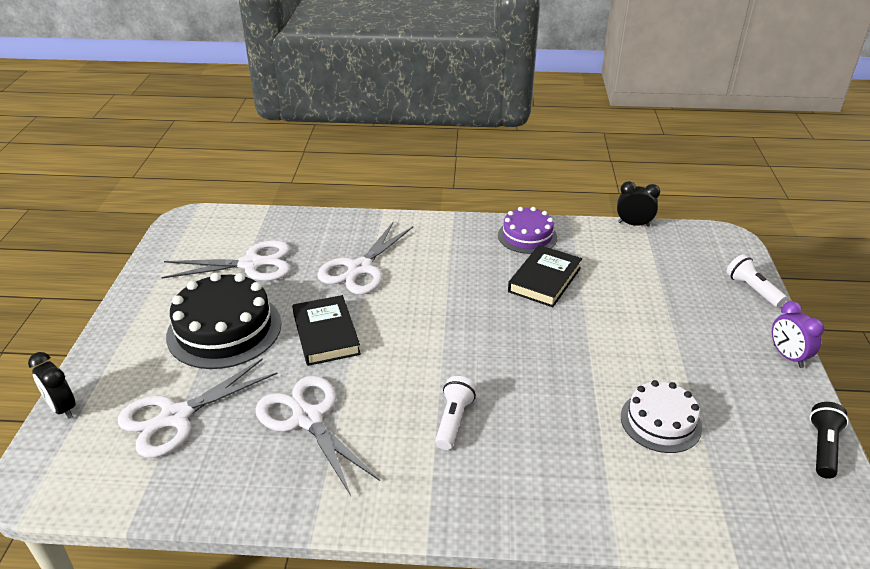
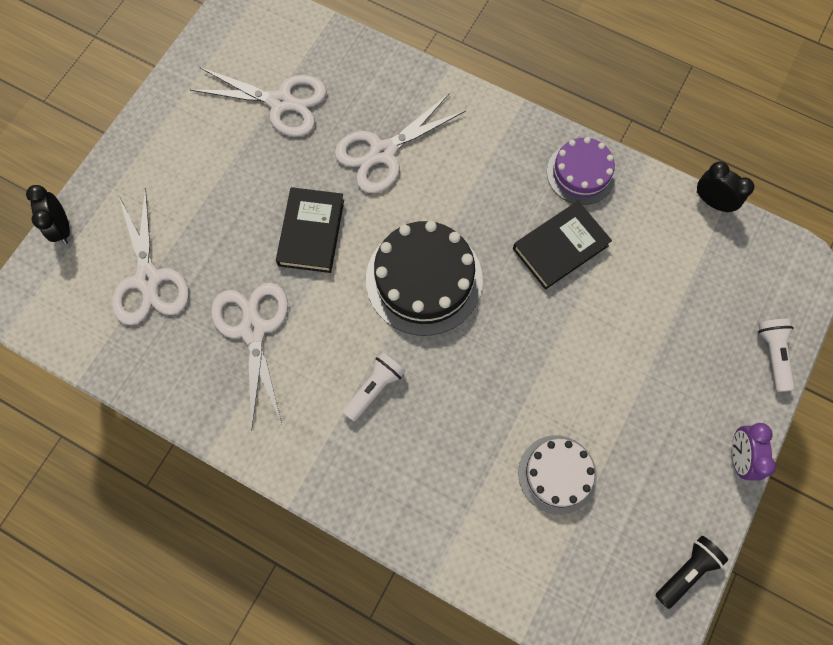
camera: 25 degrees right, 35 degrees up
white scissors [118,358,278,458] -> white scissors turned 90 degrees counterclockwise [112,188,189,325]
black cake [166,273,281,369] -> black cake moved to [366,221,483,336]

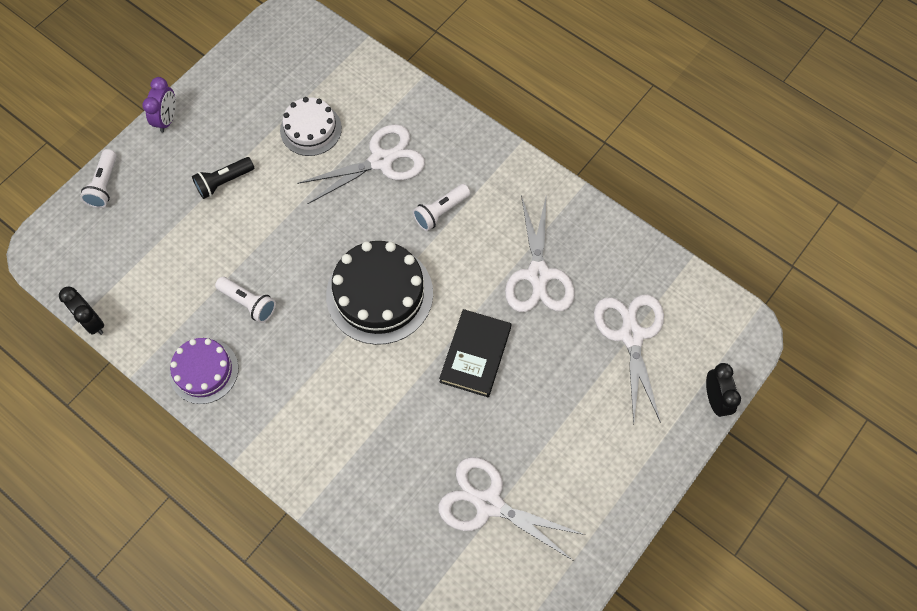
camera: 170 degrees left, 5 degrees down
white scissors [335,94,466,193] -> white scissors moved to [297,124,425,204]
black book [513,201,612,290] -> white flashlight [215,277,276,323]
black flashlight [655,536,728,609] -> black flashlight moved to [192,157,254,199]

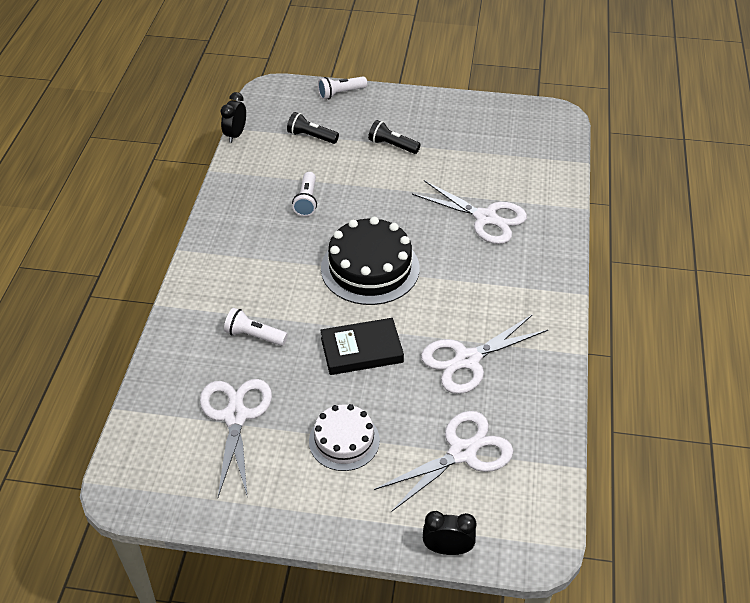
camera: 60 degrees right, 20 degrees down
purple clock [142,77,176,133] -> none
purple cake [170,338,238,404] -> none
white cake [280,97,342,156] -> white cake moved to [309,404,380,471]
white flashlight [413,184,470,231] -> white flashlight moved to [224,308,288,346]
black clock [706,363,741,417] -> black clock turned 135 degrees counterclockwise [423,511,477,555]
none -> black flashlight [287,112,339,144]

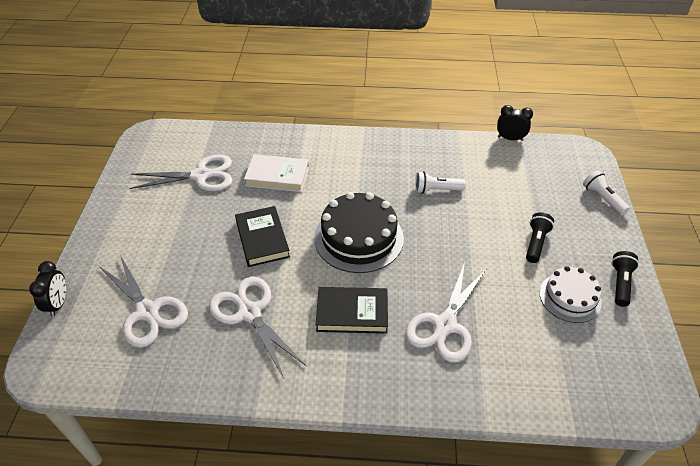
camera: 85 degrees right, 0 degrees up
white flashlight [224,308,288,346] -> white book [244,154,309,192]
black flashlight [287,112,339,144] -> black flashlight moved to [611,251,639,307]
white cake [309,404,380,471] -> white cake moved to [540,266,602,323]
none -> black book [316,287,388,334]

